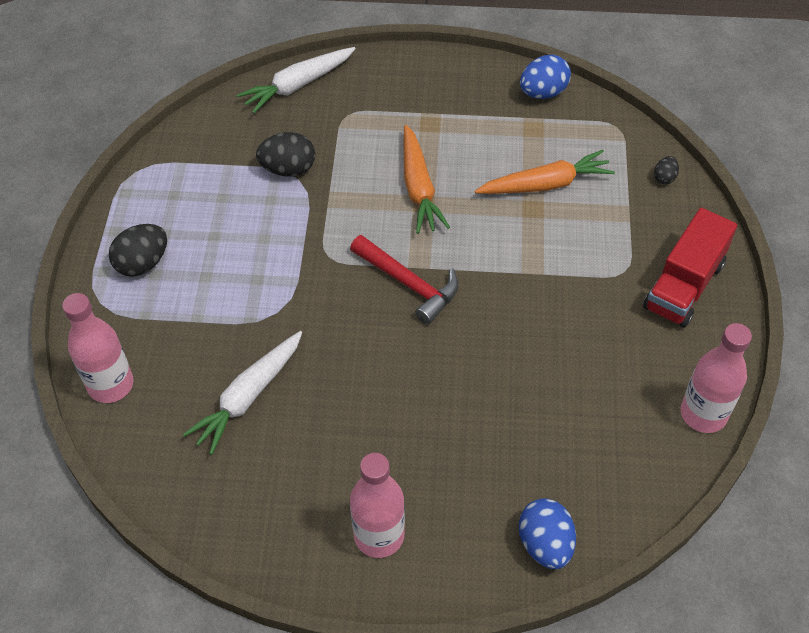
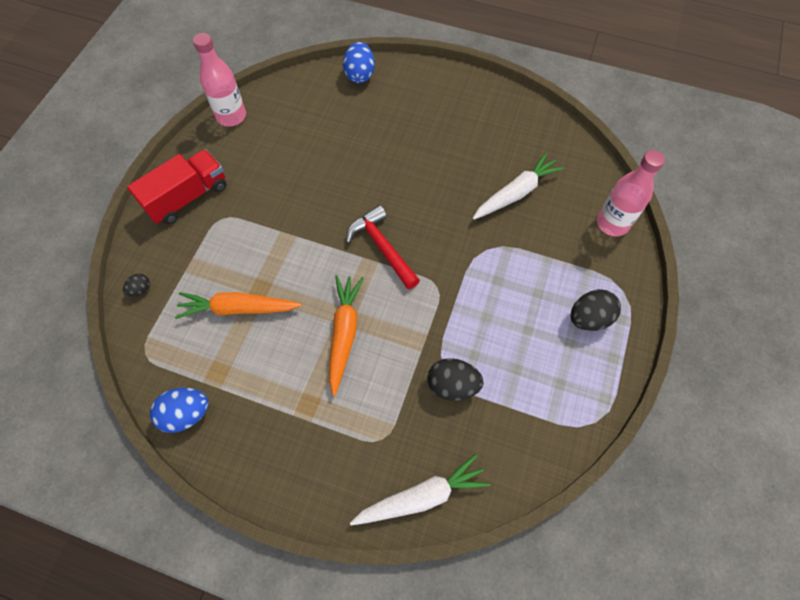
camera: 165 degrees left, 10 degrees up
pink bottle [350,453,405,558] -> none

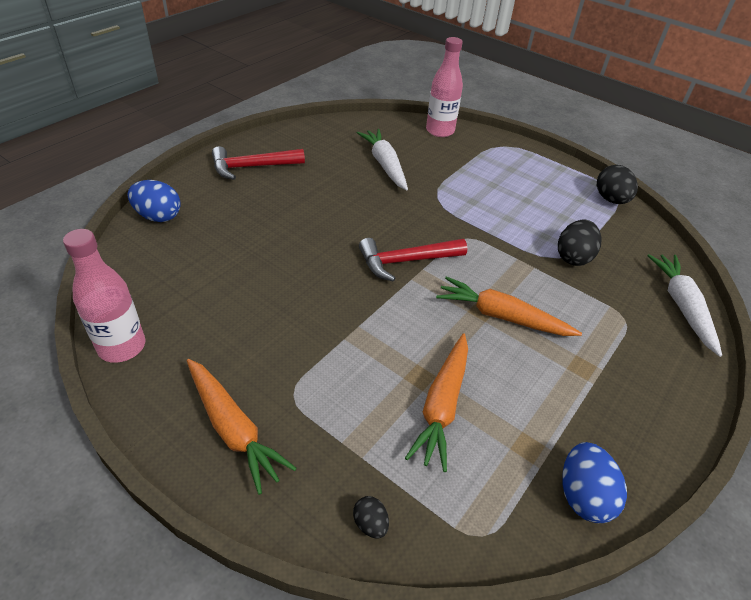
camera: 75 degrees left, 20 degrees down
red truck [127,149,227,224] -> orange carrot [187,359,296,495]
black egg [570,289,621,331] -> black egg moved to [597,165,638,204]
none -> red hammer [212,146,305,180]

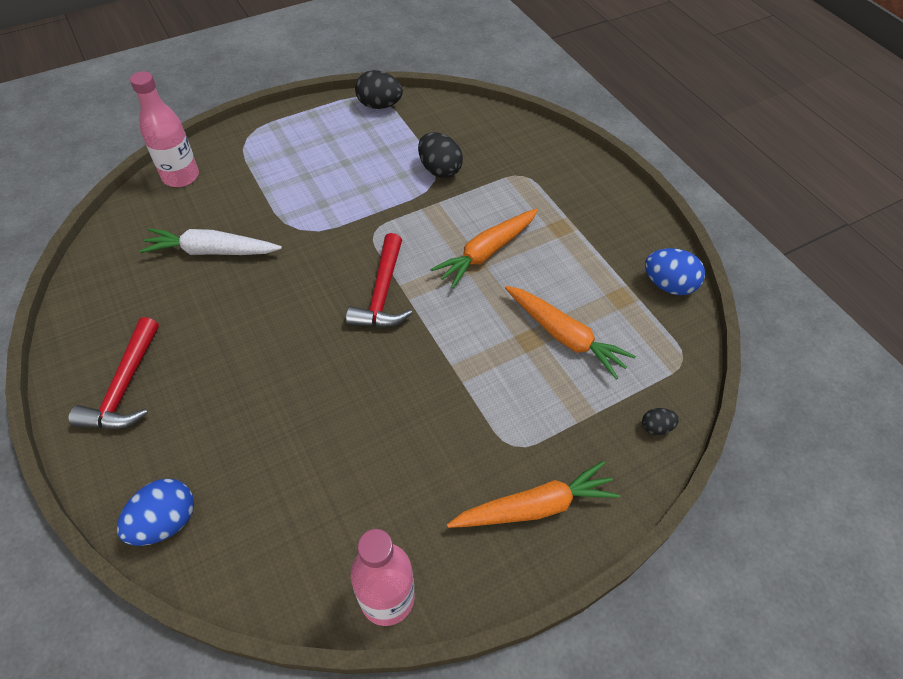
camera: 65 degrees left, 10 degrees up
white carrot [647,254,722,357] -> none

